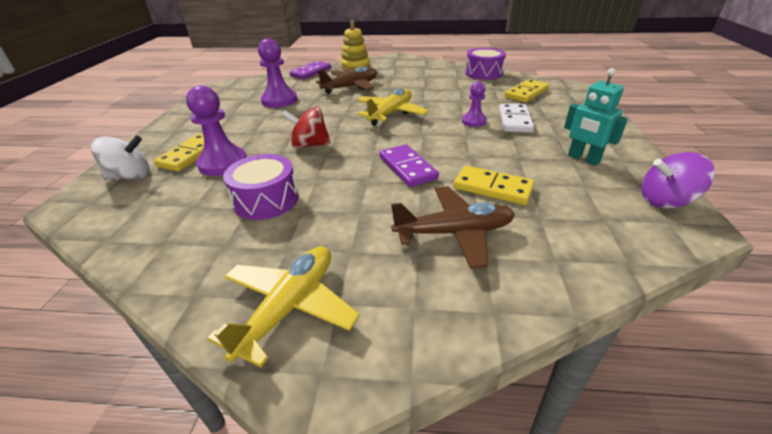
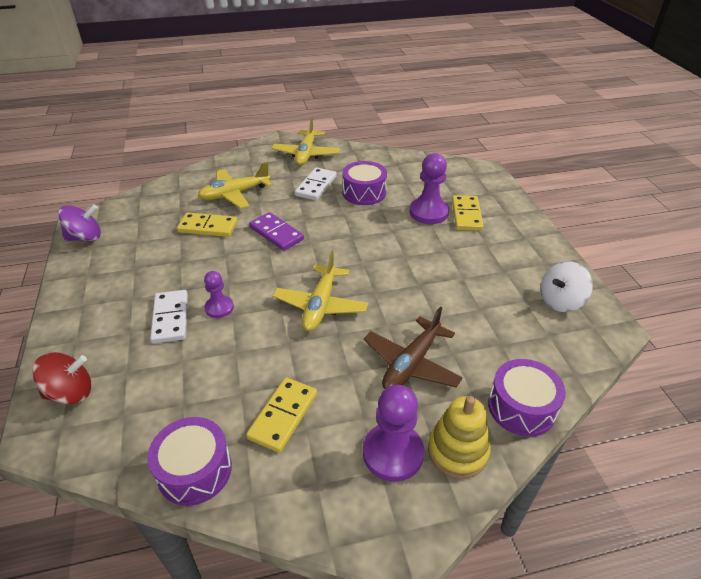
camera: 160 degrees right, 5 degrees up
white spinning top [91,135,149,180] -> white spinning top moved to [541,261,593,312]
purple pawn [258,38,297,108] -> purple pawn moved to [363,385,424,482]
red spinning top [281,106,331,149] -> red spinning top moved to [32,352,91,404]
purple domino [289,61,331,79] -> purple drum [488,359,566,437]
brown plane [391,186,515,269] -> yellow plane [198,162,272,209]
yellow domino [505,79,549,102] -> yellow domino moved to [246,377,317,453]
turquoise robot [564,68,628,166] -> none
none -> white domino [295,167,337,201]

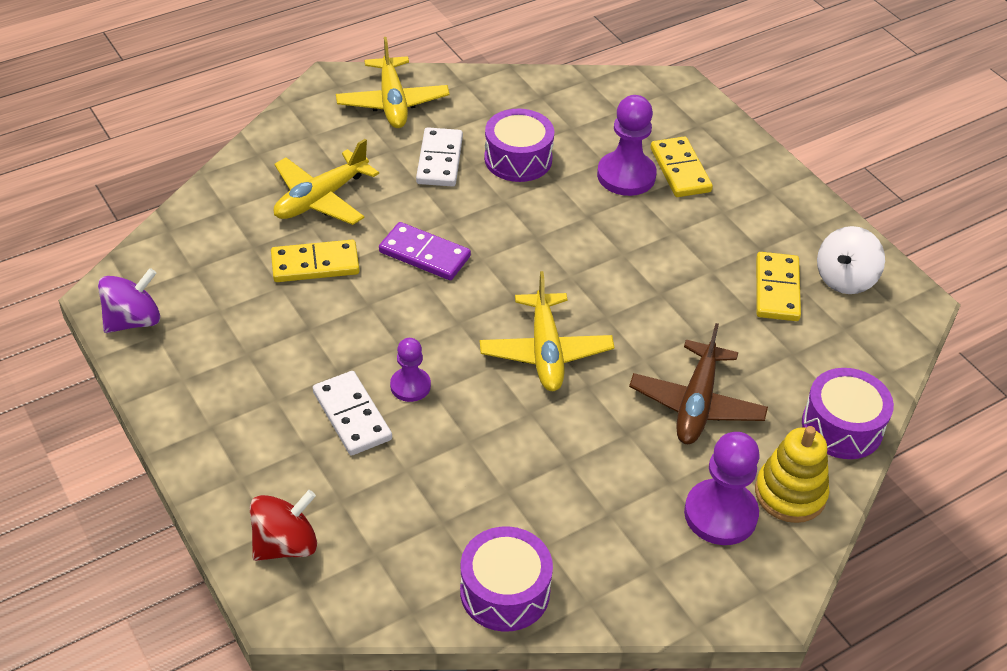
camera: 20 degrees left, 5 degrees up
yellow domino [246,377,317,453] -> yellow domino moved to [756,252,801,321]

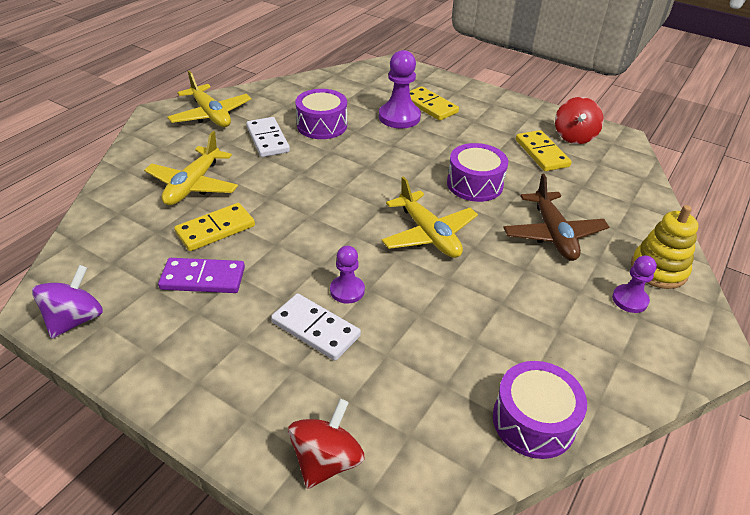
camera: 25 degrees left, 5 degrees down
purple domino [379,222,471,280] -> purple domino moved to [158,258,245,293]
purple pawn [684,432,760,545] -> purple pawn [612,255,657,313], size x0.59
purple drum [802,368,894,459] -> purple drum moved to [447,143,508,202]
white spinning top [817,226,885,294] -> red spinning top [555,97,604,144]

